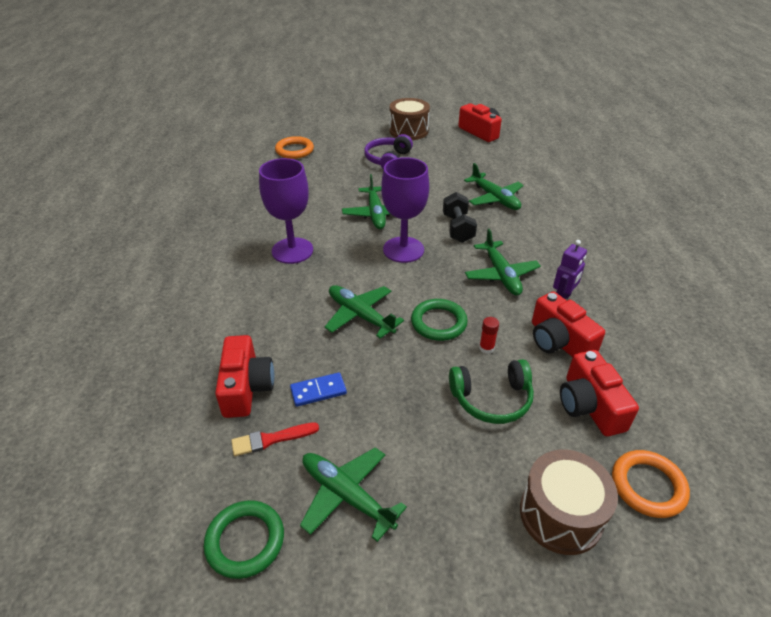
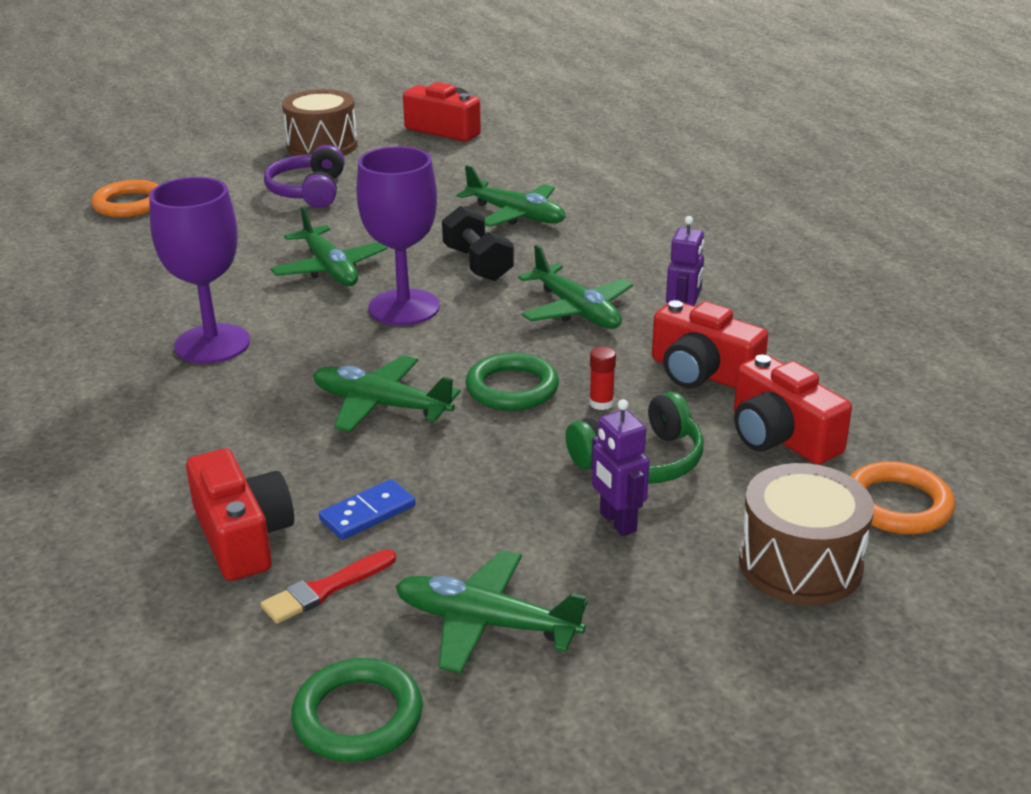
camera: 20 degrees left, 10 degrees down
none -> purple robot [592,399,649,536]

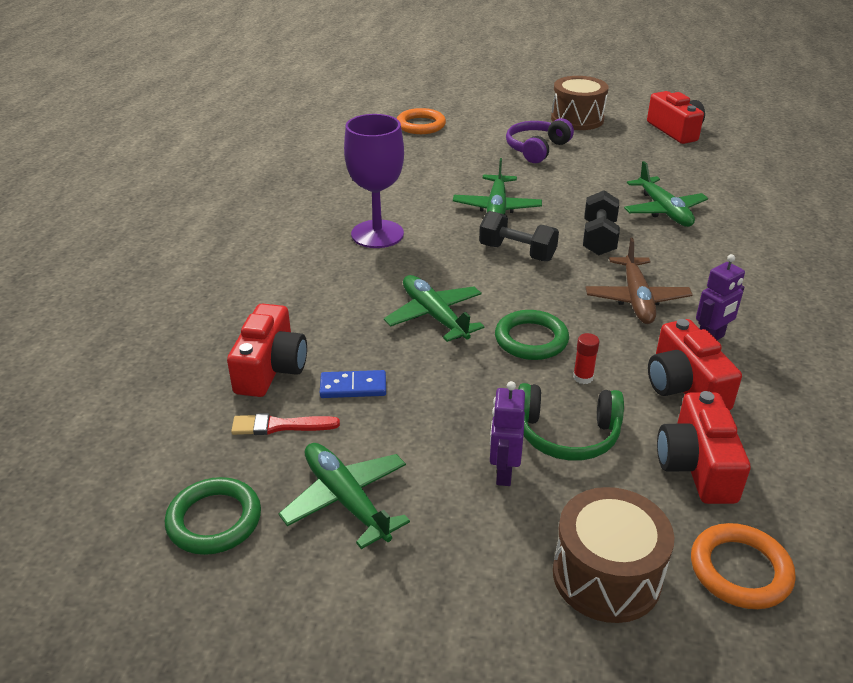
camera: 35 degrees right, 5 degrees up
purple goblet [357,146,440,325] -> black dumbbell [479,211,559,261]
green plane [518,245,633,329] -> brown plane [586,238,693,324]

